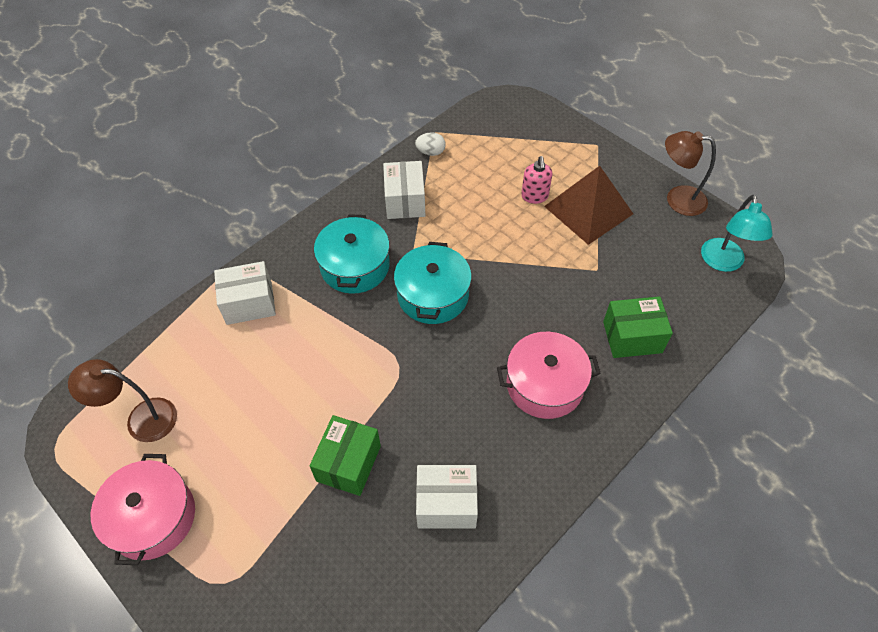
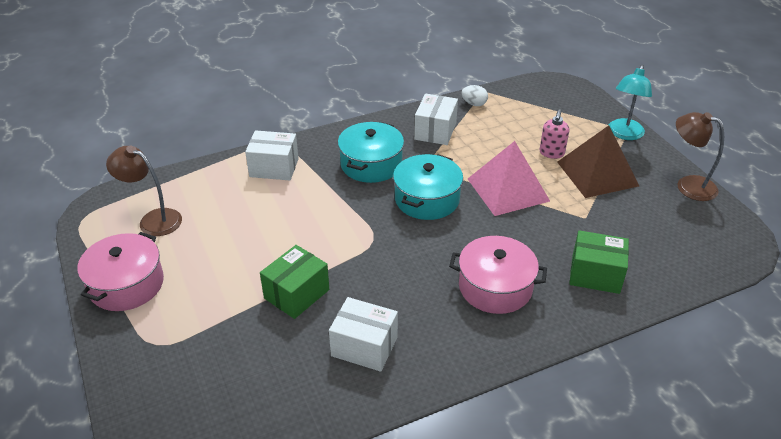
camera: 20 degrees right, 15 degrees down
turquoise lamp [701,195,773,272] -> turquoise lamp moved to [609,64,652,140]
none -> pink pyramid [468,141,550,216]

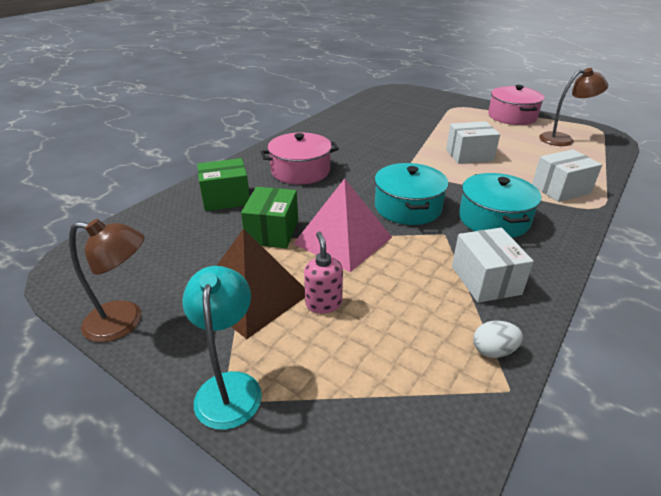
camera: 150 degrees right, 5 degrees down
green box [260,245,329,319] -> green box moved to [241,187,298,248]
white box [329,297,398,372] -> white box moved to [446,121,500,164]

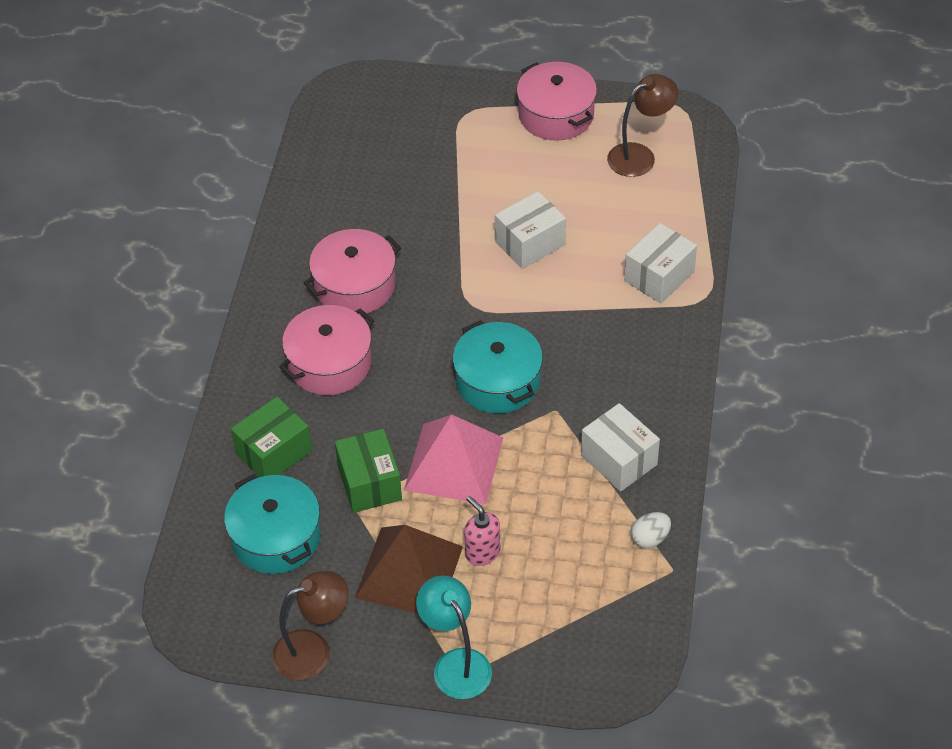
camera: 25 degrees left, 15 degrees up
turquoise pot [459,173,541,238] -> turquoise pot moved to [224,474,321,574]
none -> pink pot [304,229,401,315]

